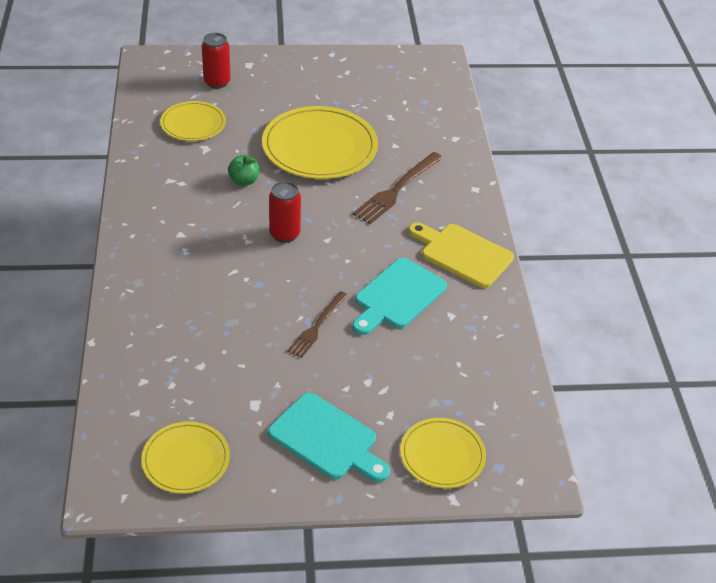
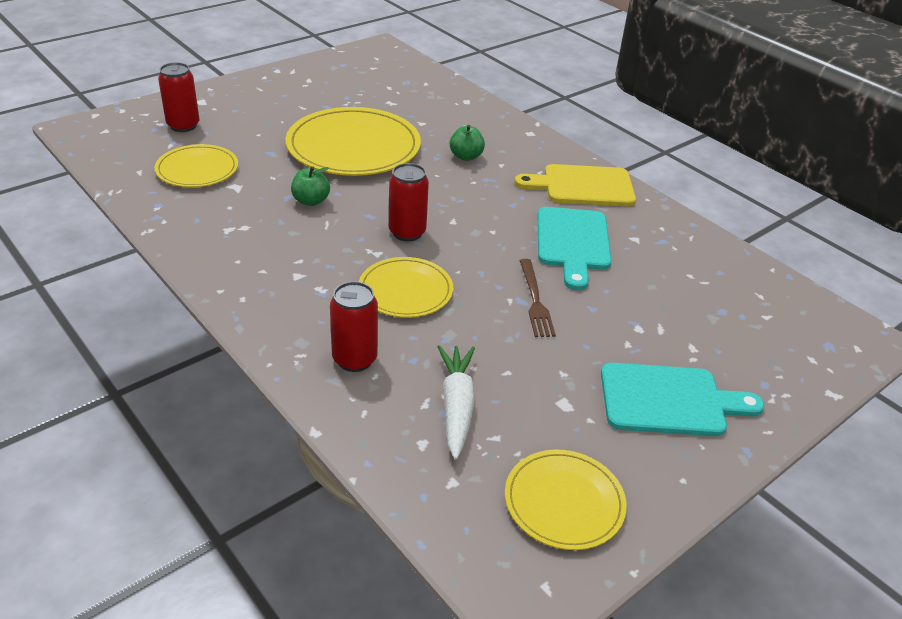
camera: 35 degrees left, 5 degrees down
brown fork [353,152,443,224] -> green apple [450,125,485,161]
yellow plate [400,418,486,488] -> yellow plate moved to [359,257,453,318]
none -> red can [330,281,378,372]
none -> white carrot [438,345,475,460]

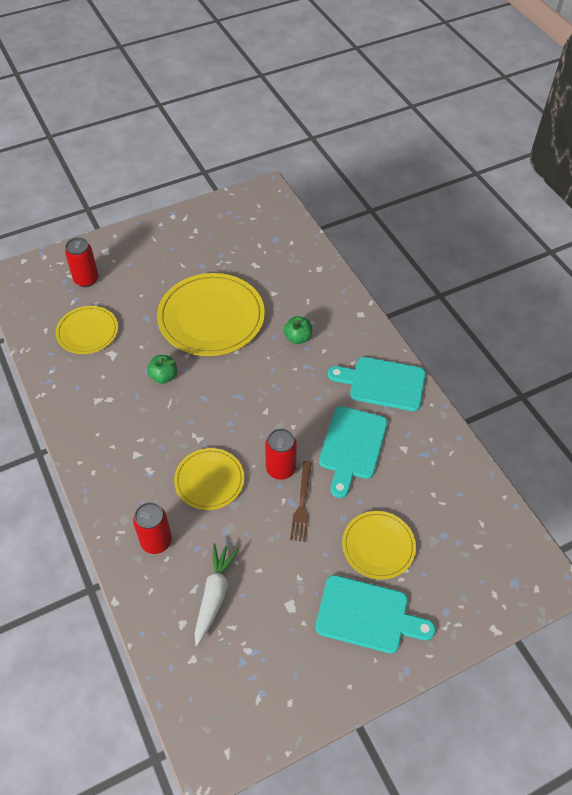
camera: 15 degrees right, 15 degrees up
red can [389,163,429,241] -> red can moved to [265,428,297,480]
yellow plate [505,449,627,550] -> yellow plate moved to [342,511,416,580]
yellow cutting board [514,164,636,206] -> turquoise cutting board [328,357,426,411]

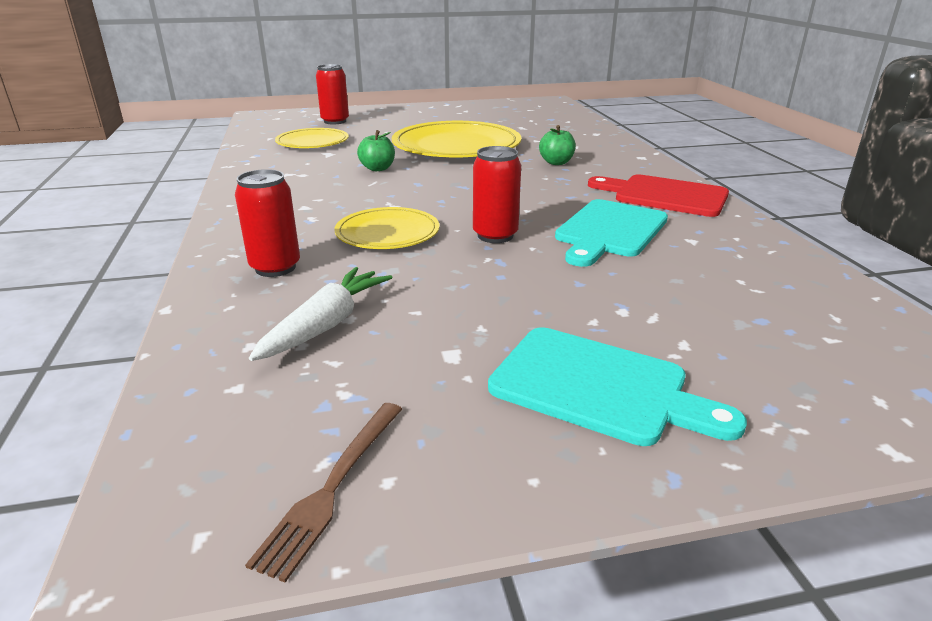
camera: 15 degrees right, 25 degrees down
brown fork [290,461,312,542] -> brown fork moved to [245,403,402,583]
turquoise cutting board [328,357,426,411] -> red cutting board [588,174,729,217]
yellow plate [342,511,416,580] -> none

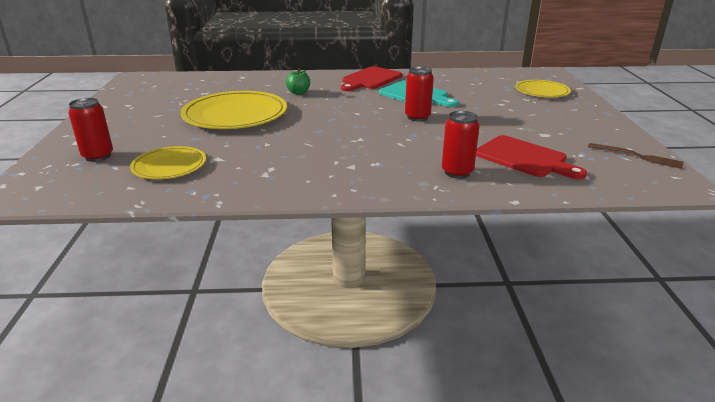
camera: 80 degrees left, 0 degrees up
white carrot [249,267,392,361] -> red cutting board [476,135,587,179]
yellow plate [335,207,439,249] -> yellow plate moved to [515,80,571,97]
green apple [357,130,395,171] -> none
turquoise cutting board [488,327,747,446] -> none

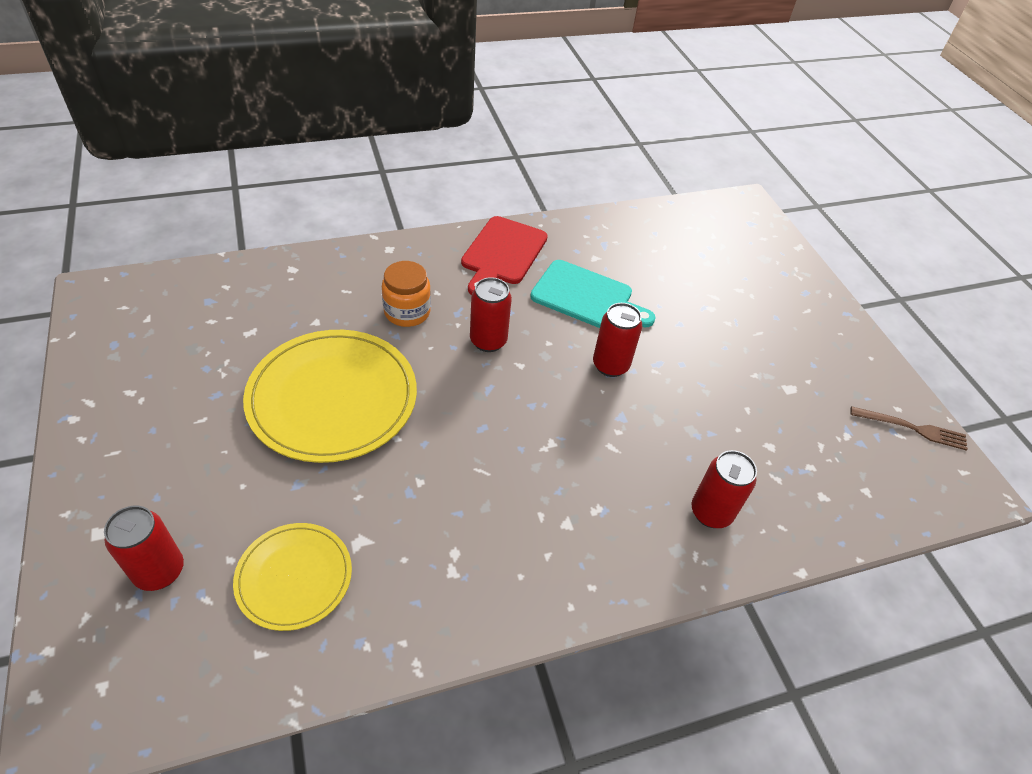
camera: 20 degrees left, 20 degrees up
green apple [286,68,310,95] -> orange jar [382,261,431,327]
red cutting board [476,135,587,179] -> none
yellow plate [515,80,571,97] -> none
none -> red can [470,277,512,352]

